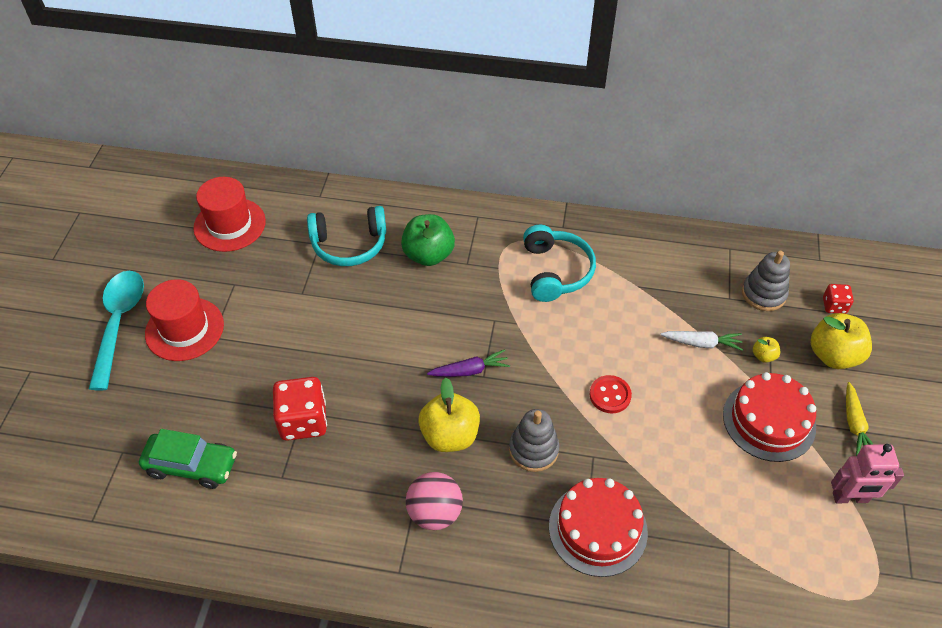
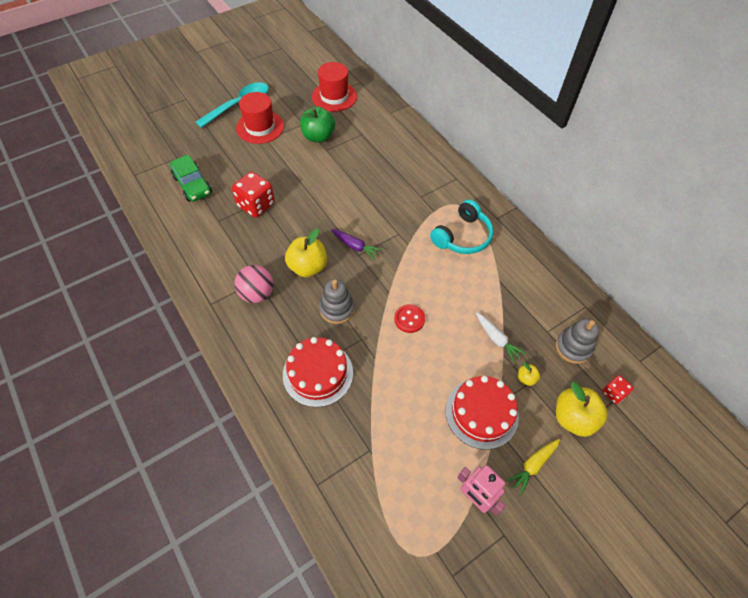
camera: 45 degrees right, 5 degrees up
turquoise headphones [307,206,386,266] -> none
green apple [401,214,455,266] -> green apple moved to [300,107,335,143]

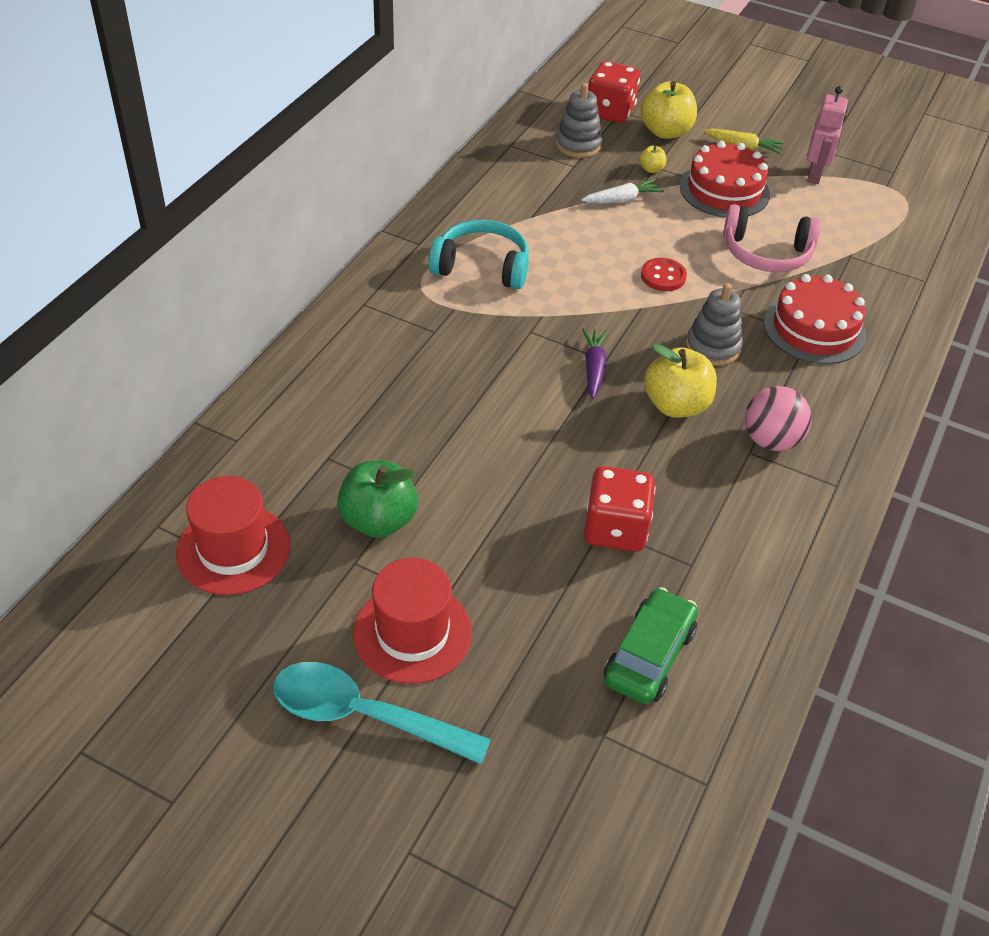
camera: 120 degrees left, 10 degrees down
white carrot [476,313,526,363] -> white carrot turned 45 degrees clockwise [581,179,664,203]
red dice [602,375,633,404] -> red dice [588,61,640,123], size x1.89
none -> pink headphones [723,204,821,272]

